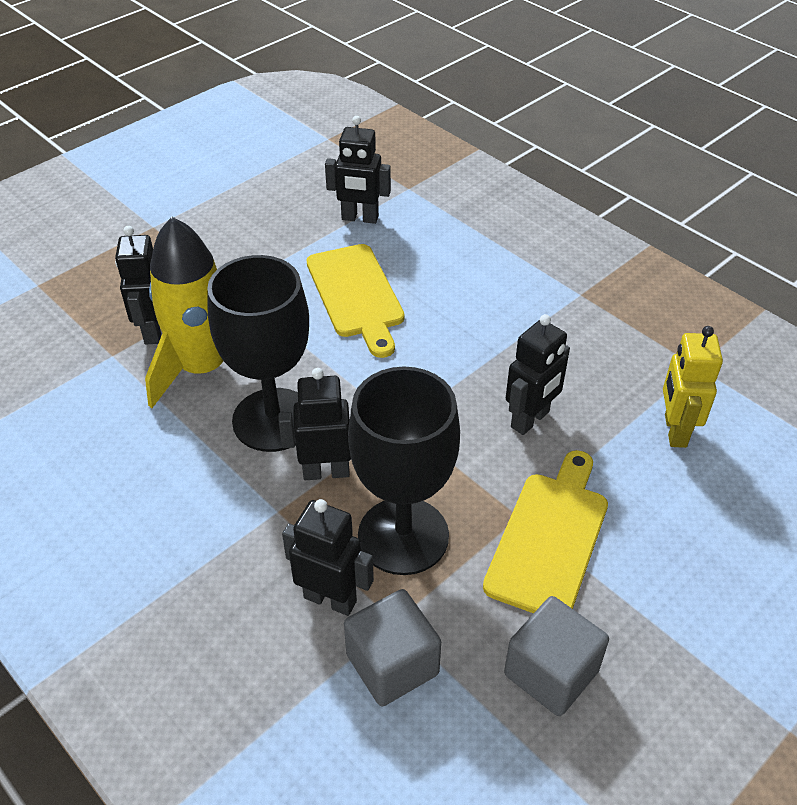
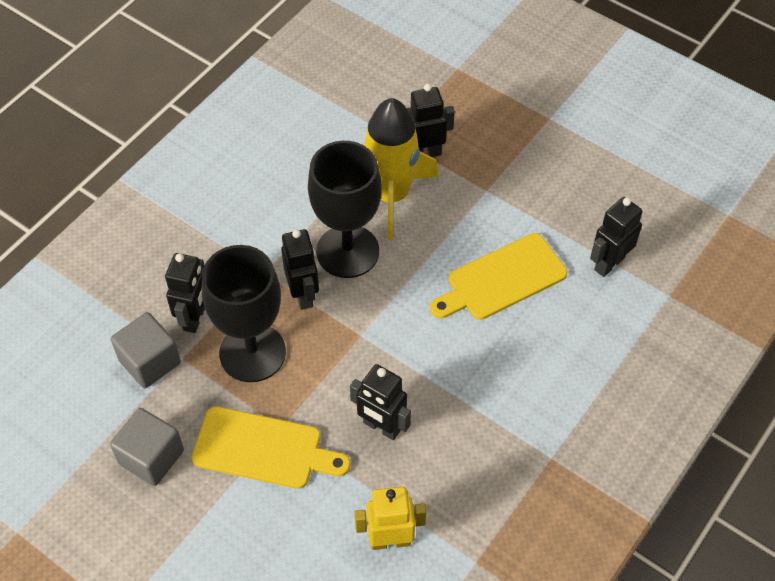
camera: 80 degrees right, 10 degrees up
black robot [325,116,391,224] -> black robot turned 45 degrees clockwise [590,197,643,277]

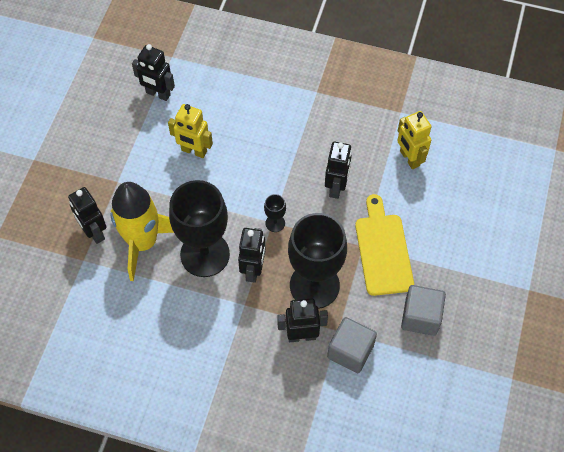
camera: 110 degrees left, 5 degrees up
black robot [281,229,319,310] -> black robot turned 135 degrees clockwise [238,228,266,283]
yellow cutting board [430,233,567,320] -> yellow robot [168,104,213,158]
none -> black goblet [264,194,286,232]

